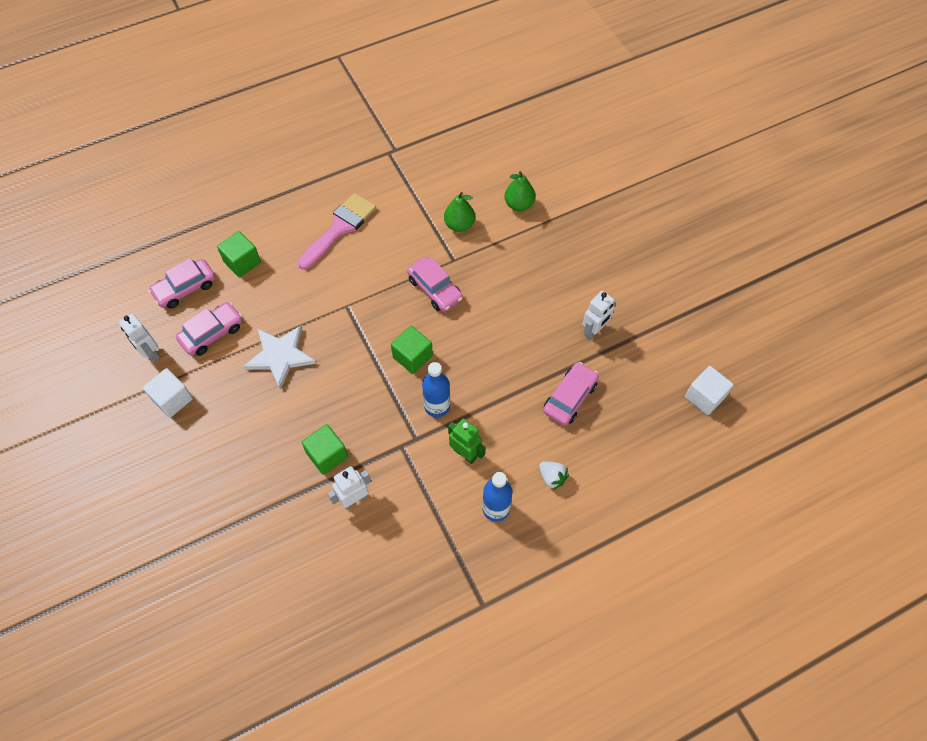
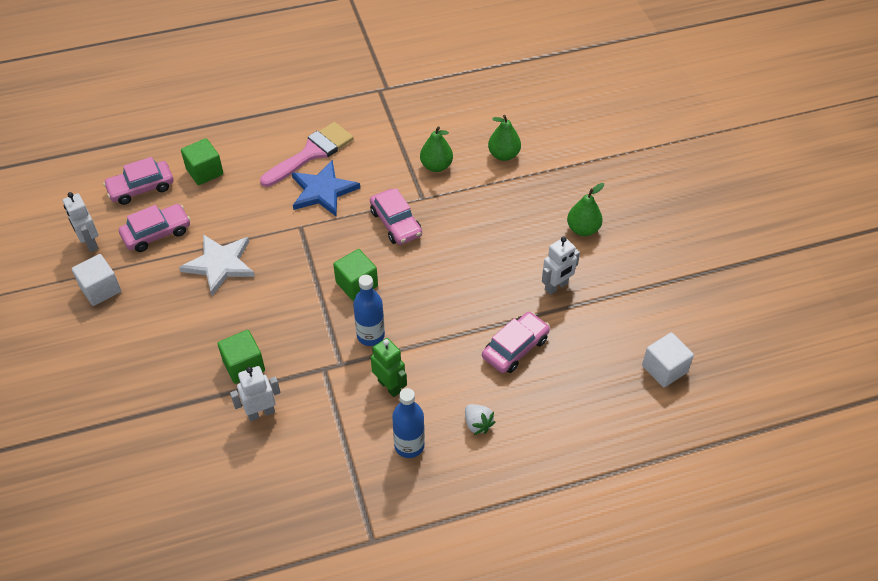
camera: 10 degrees right, 10 degrees down
none -> blue star [292,160,360,216]
none -> green pear [567,183,604,236]

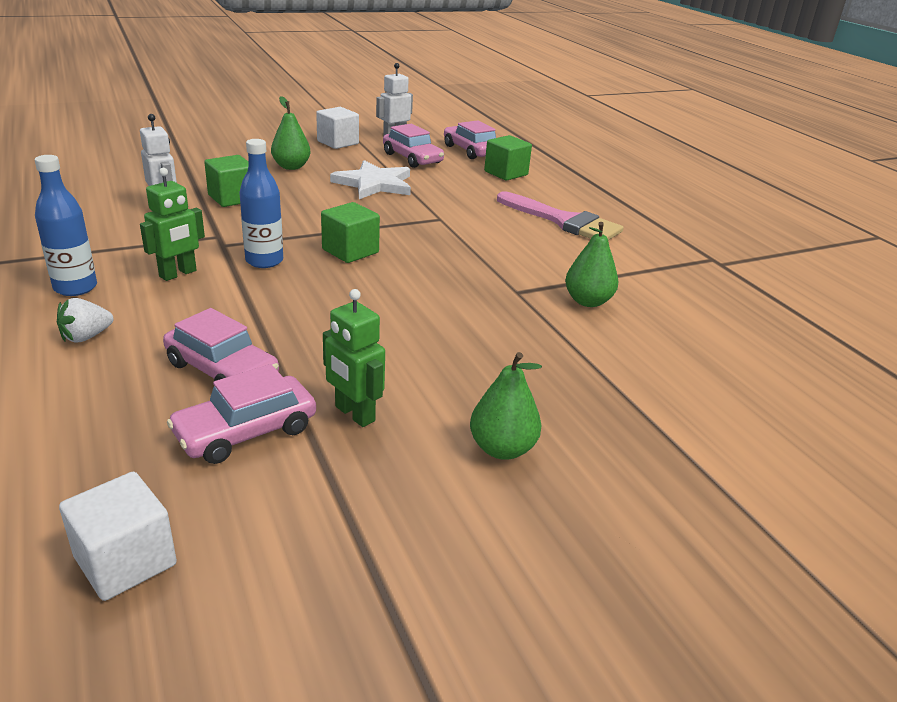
camera: 80 degrees right, 20 degrees down
blue star [292,160,360,216] -> none
pink car [370,188,422,245] -> pink car moved to [167,364,316,464]
green pear [488,115,521,161] -> green pear moved to [271,96,310,170]
white robot [542,236,580,295] -> green robot [323,289,385,427]

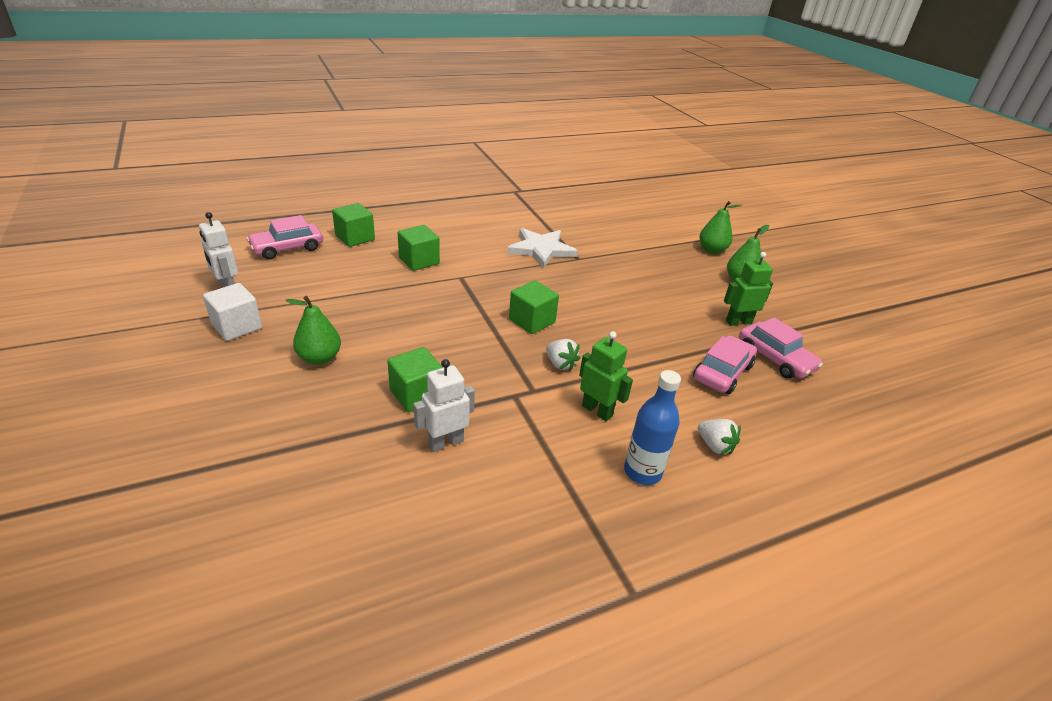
camera: 90 degrees left, 5 degrees up
white cube [59,472,177,601] -> none
blue bottle [239,139,283,268] -> white strawberry [546,339,580,371]
green robot [323,289,385,427] -> green robot turned 150 degrees counterclockwise [724,252,773,326]
white star [330,160,411,199] -> white star moved to [507,228,578,268]
pink car [383,124,444,168] -> none
pink brush [497,191,623,240] -> none
green pear [565,222,618,307] -> green pear moved to [699,201,742,254]
none -> green cube [398,225,440,271]

